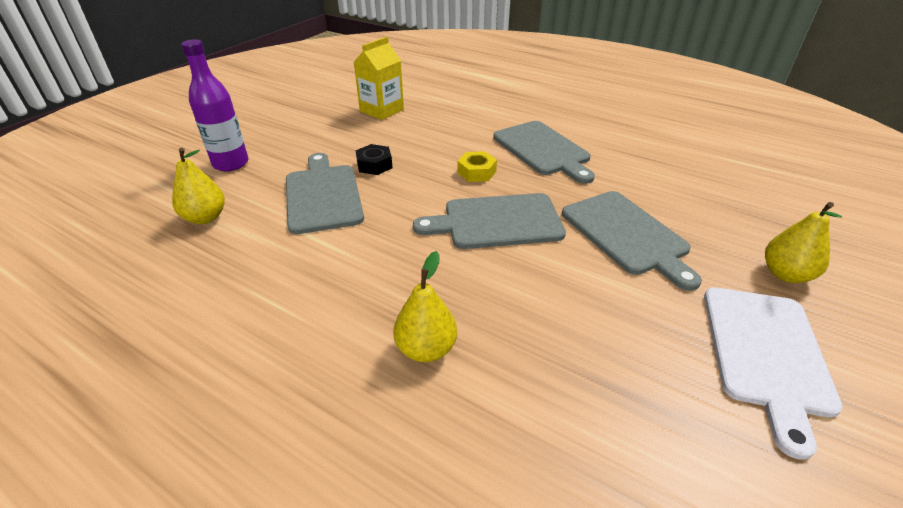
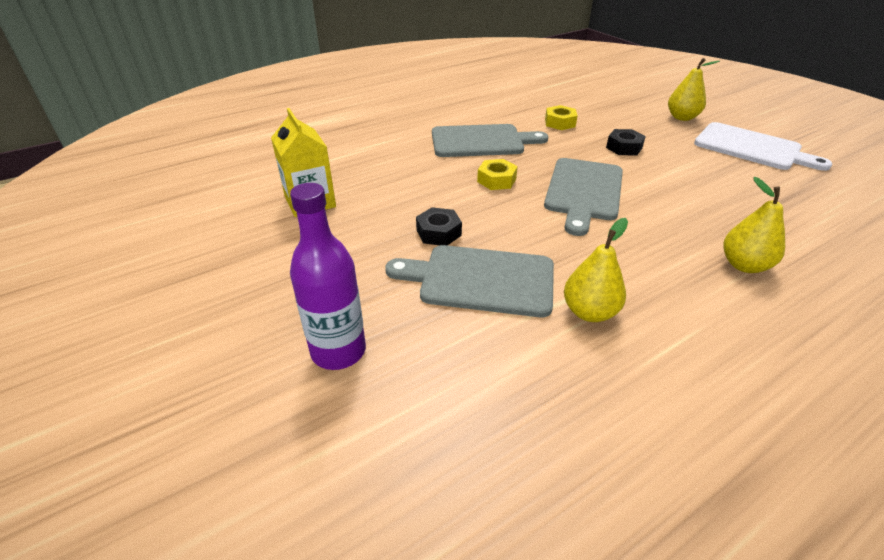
camera: 65 degrees left, 0 degrees up
yellow pear [172,148,225,224] -> yellow pear moved to [564,218,628,322]
grey cutting board [562,191,702,291] -> black nut [606,129,646,155]
none -> yellow nut [545,105,577,130]

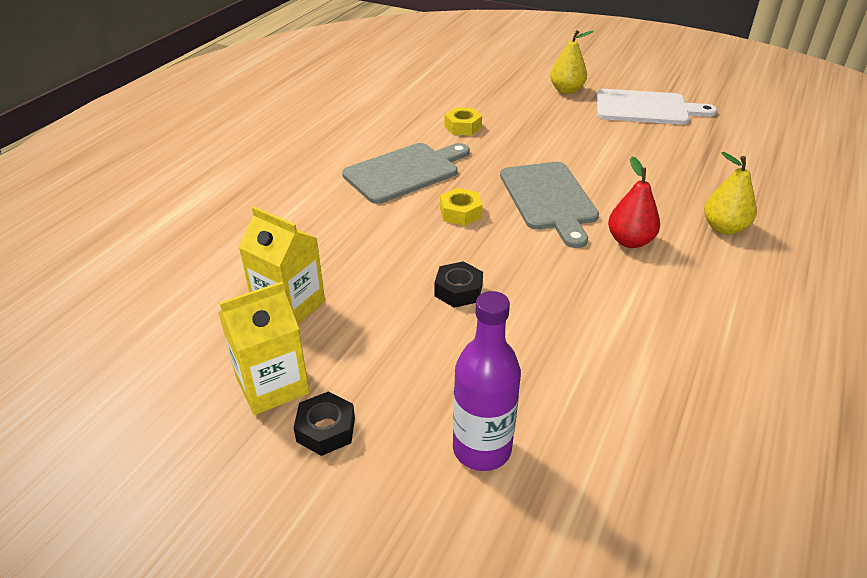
camera: 30 degrees left, 0 degrees up
grey cutting board [385,245,554,317] -> none
yellow pear [564,218,628,322] -> none
black nut [606,129,646,155] -> black nut moved to [294,391,355,456]
none -> yellow carton [218,282,310,415]
none -> red pear [608,157,660,248]

